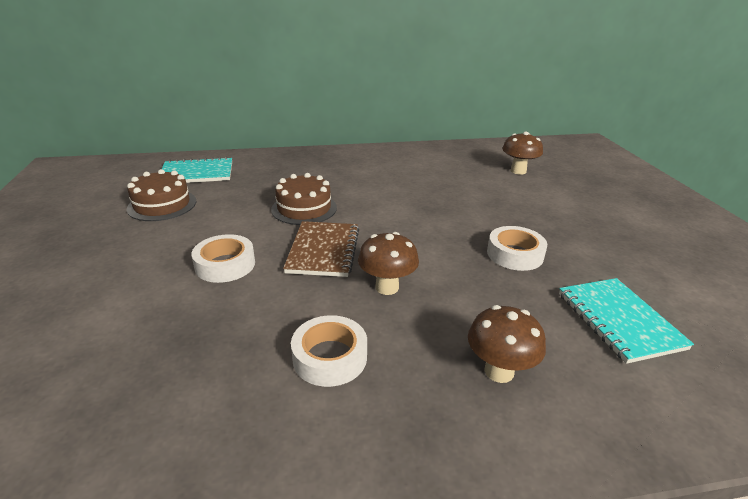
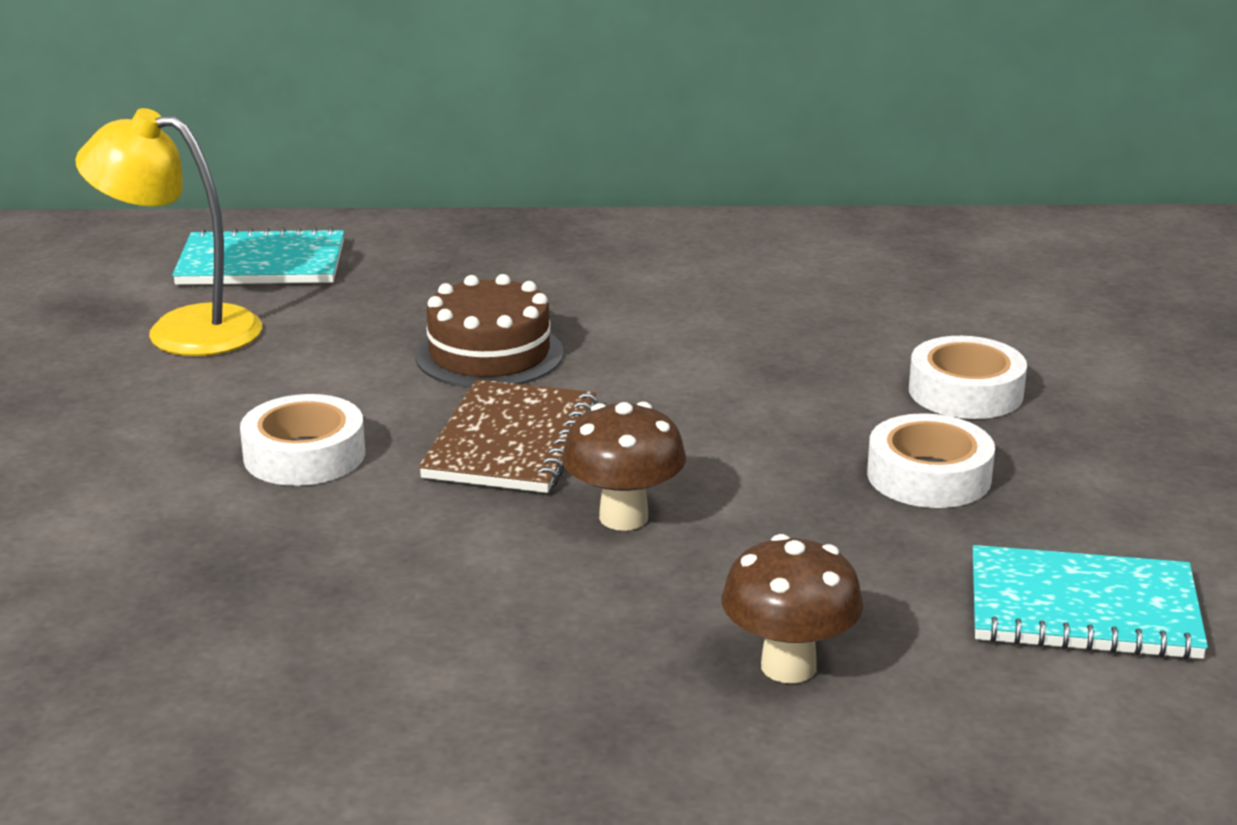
camera: 10 degrees right, 5 degrees down
brown cake [127,169,196,221] -> yellow lamp [75,108,262,356]
white tape [291,315,367,387] -> white tape moved to [909,336,1027,419]
brown mushroom [502,132,543,175] -> none
turquoise notebook [559,278,694,364] -> turquoise notebook turned 75 degrees counterclockwise [973,545,1208,659]

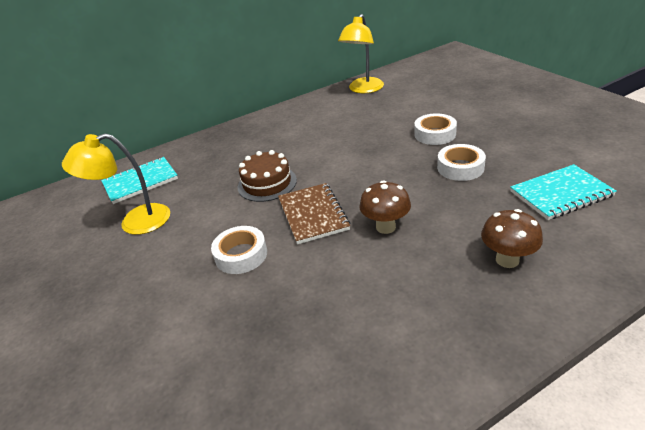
camera: 25 degrees left, 10 degrees up
none -> yellow lamp [338,14,384,93]

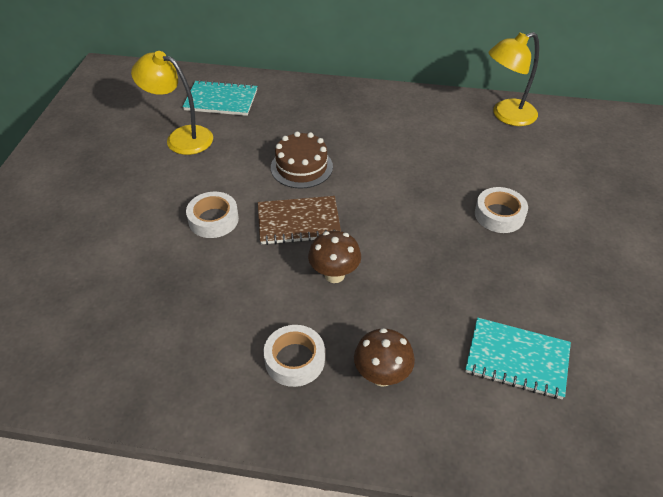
camera: 35 degrees right, 10 degrees up
brown notebook [278,183,350,244] -> brown notebook turned 60 degrees clockwise [258,196,341,245]
white tape [437,144,486,181] -> white tape moved to [264,325,325,387]

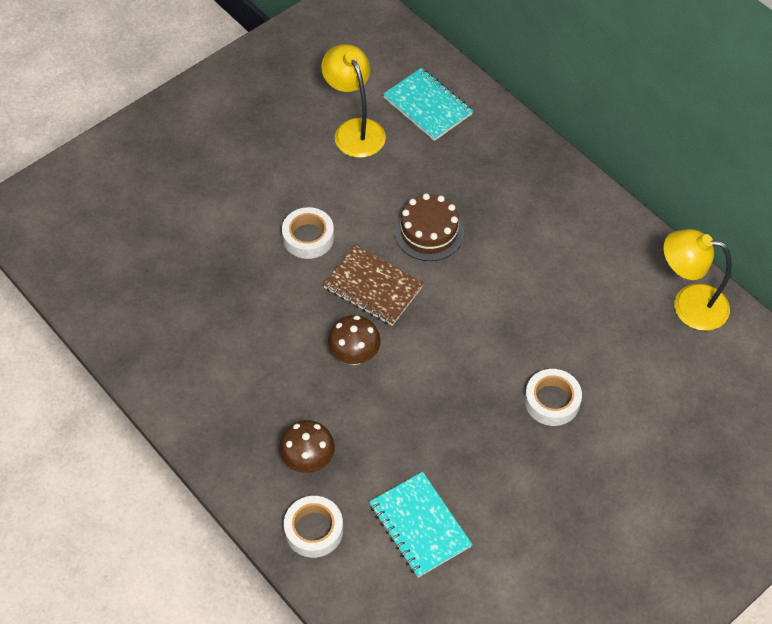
camera: 40 degrees right, 10 degrees up
white tape [264,325,325,387] -> white tape moved to [284,496,343,558]

